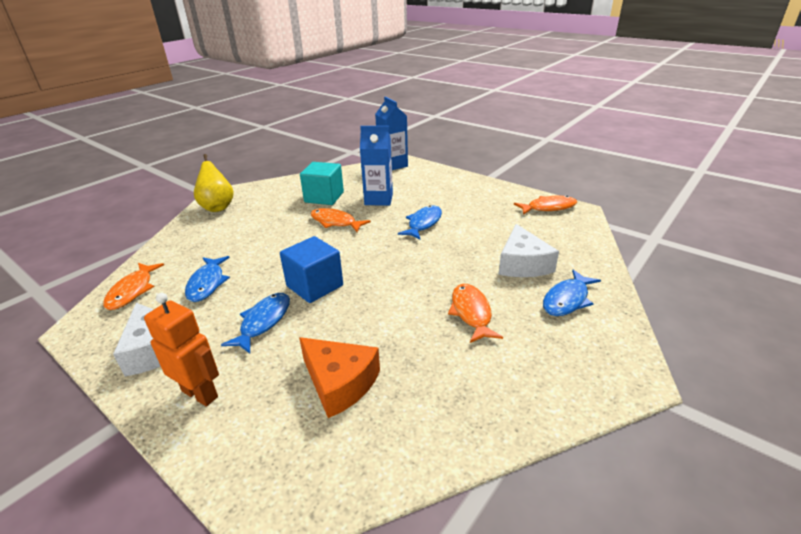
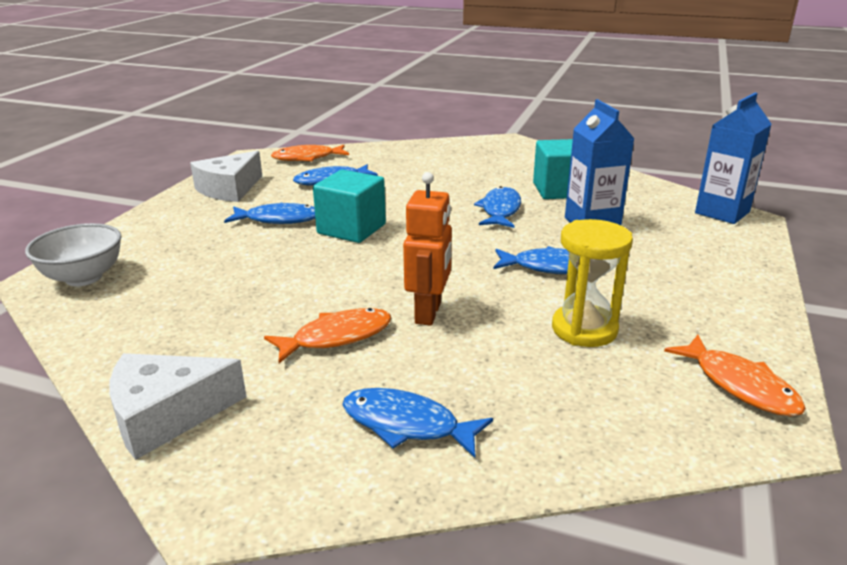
camera: 70 degrees right, 5 degrees down
orange robot [144,293,219,406] -> orange robot moved to [403,172,452,326]
yellow pear [194,154,234,212] -> none
blue cube [280,236,343,303] -> turquoise cube [313,170,386,243]
orange cheese [299,337,380,418] -> none
orange fish [310,208,371,232] -> blue fish [474,186,521,228]
white cheese [499,224,559,277] -> white cheese moved to [110,353,246,460]
none -> white bowl [25,223,122,286]
none -> yellow hourglass [552,219,633,347]

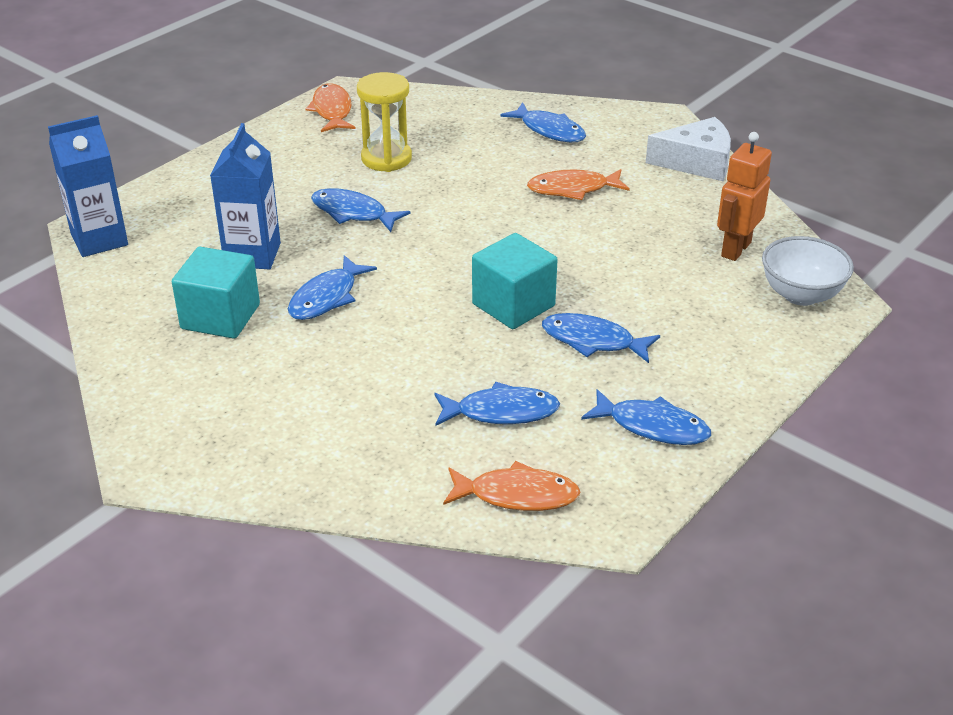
camera: 160 degrees left, 10 degrees up
white cheese [190,151,262,202] -> blue fish [581,389,711,445]
orange robot [403,172,452,326] -> orange robot moved to [717,132,772,261]

